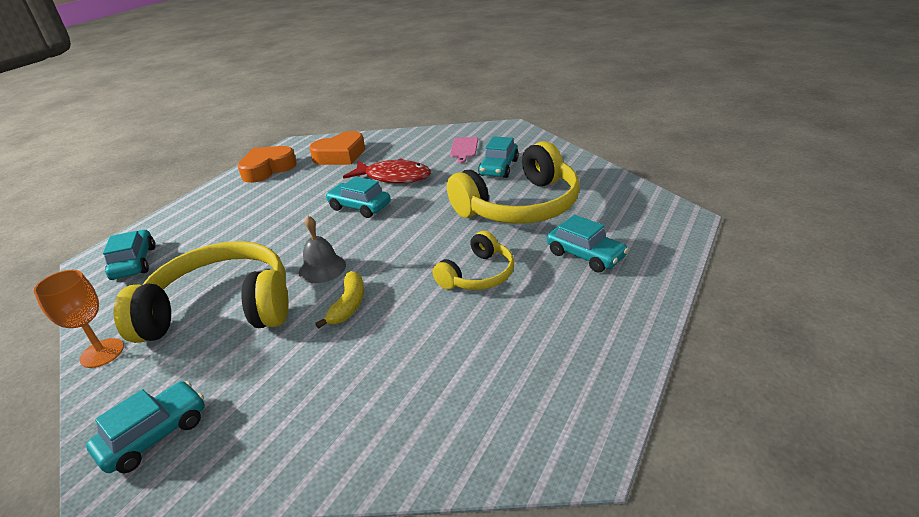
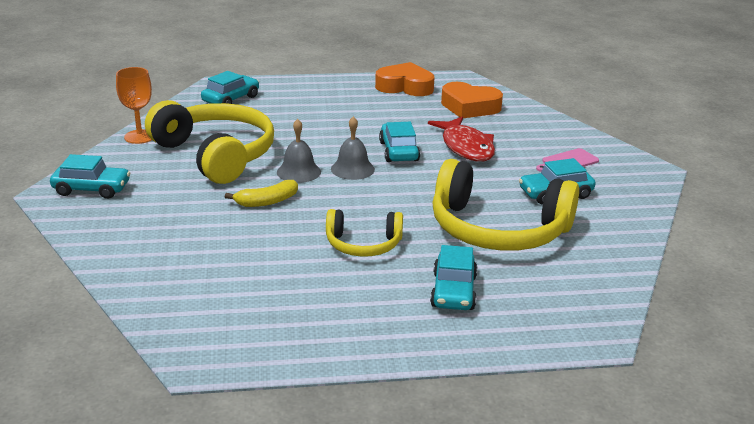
camera: 50 degrees right, 5 degrees down
none -> grey bell [331,116,375,180]

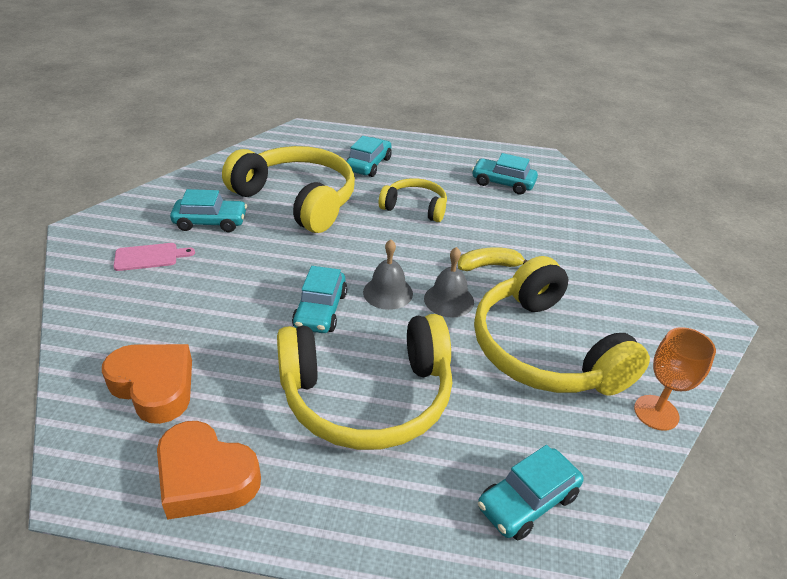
camera: 165 degrees left, 10 degrees up
turquoise car [50,154,130,199] -> turquoise car moved to [472,153,538,195]
red fish [428,117,495,161] -> none
none -> yellow headphones [277,314,452,450]

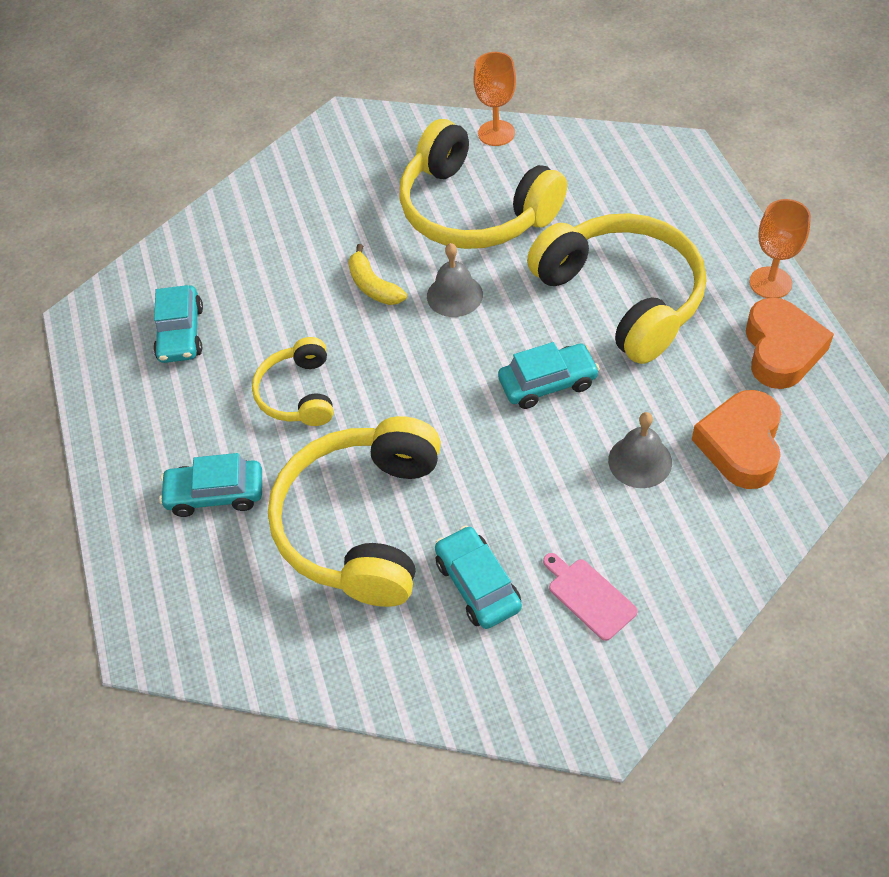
camera: 110 degrees left, 15 degrees up
grey bell [363,240,413,310] -> grey bell moved to [608,412,672,488]
yellow headphones [474,256,650,396] -> yellow headphones turned 90 degrees clockwise [399,119,567,249]
turquoise car [478,445,584,540] -> none
none -> orange goblet [749,199,811,298]

